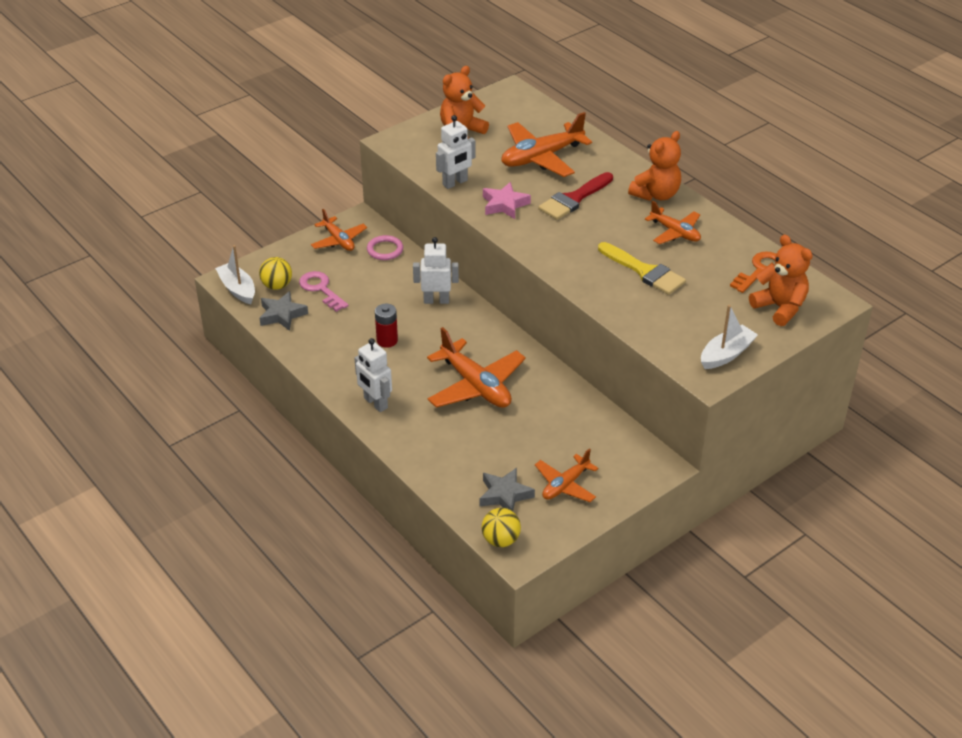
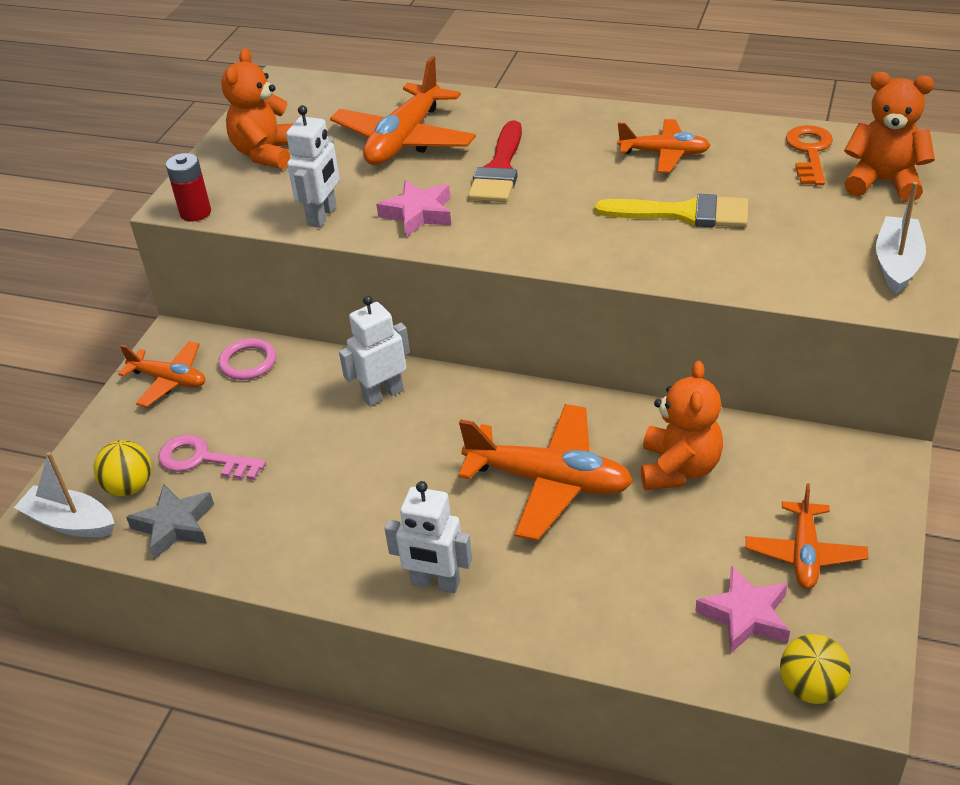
camera: 30 degrees left, 0 degrees up
red battery [375,304,398,348] -> red battery moved to [166,153,211,222]
grey star [479,468,535,511] -> pink star [695,565,790,654]
orange teddy bear [628,131,681,201] -> orange teddy bear moved to [641,361,723,490]

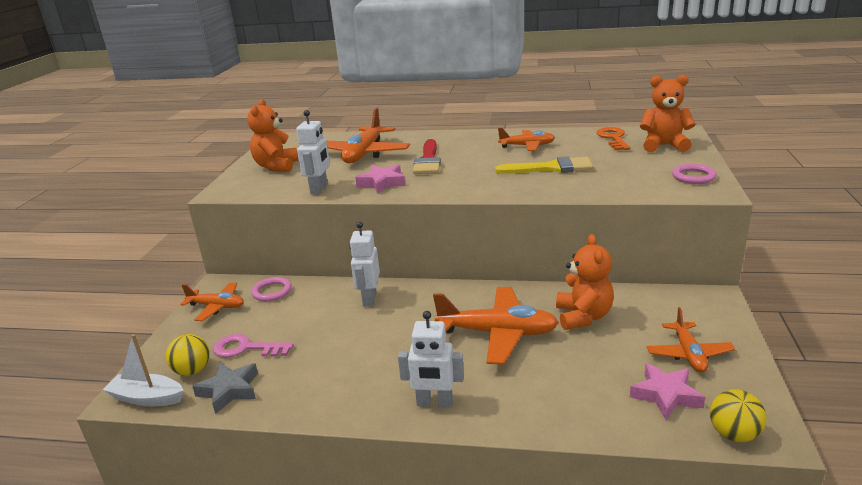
camera: 10 degrees left, 15 degrees down
red battery [166,153,211,222] -> none
white robot [339,295,410,407] -> white robot turned 45 degrees counterclockwise [350,222,380,306]
white boat [876,182,926,294] -> pink ring [672,164,717,184]

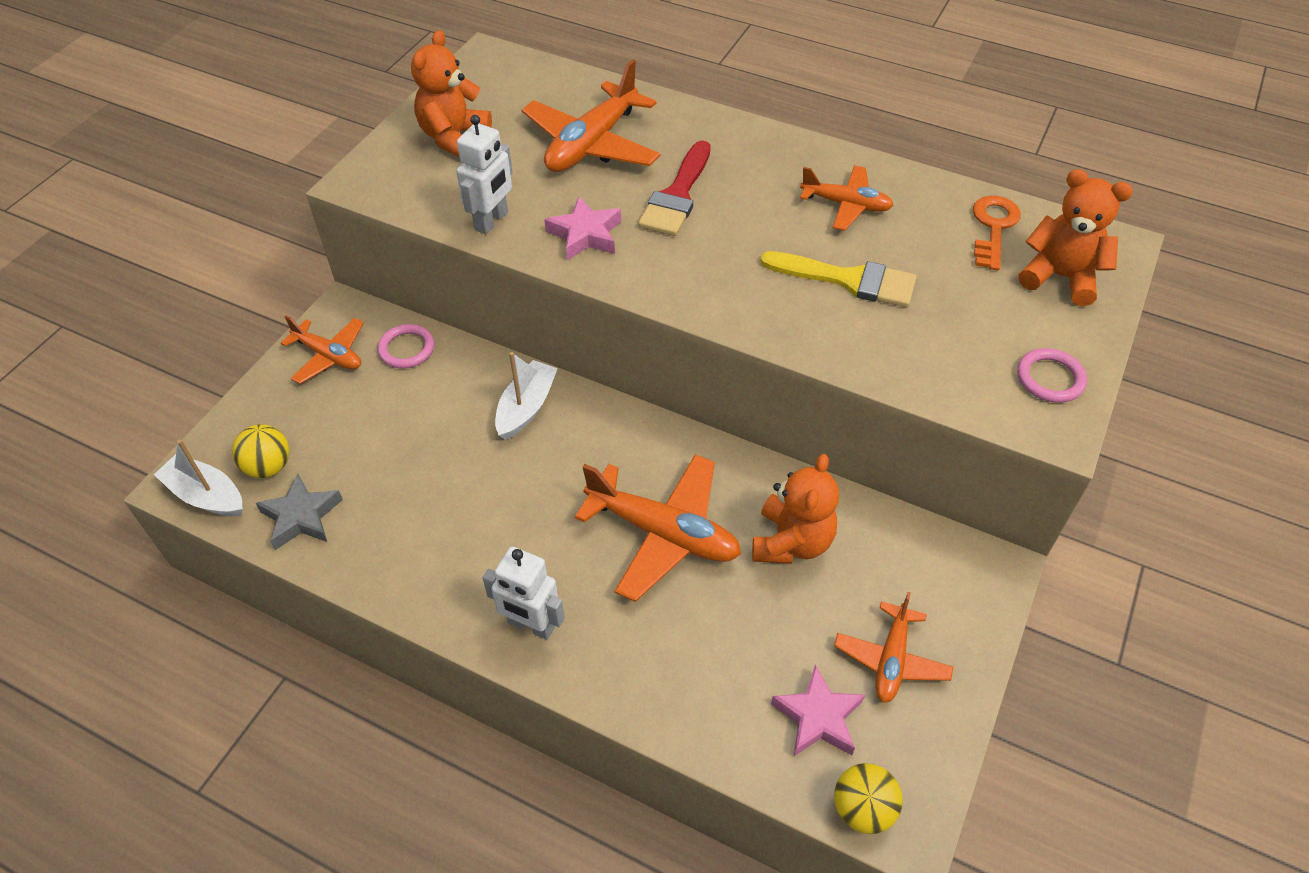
camera: 15 degrees right, 25 degrees up
pink key [213,334,294,357] -> none
white robot [350,222,380,306] -> white boat [495,352,558,440]

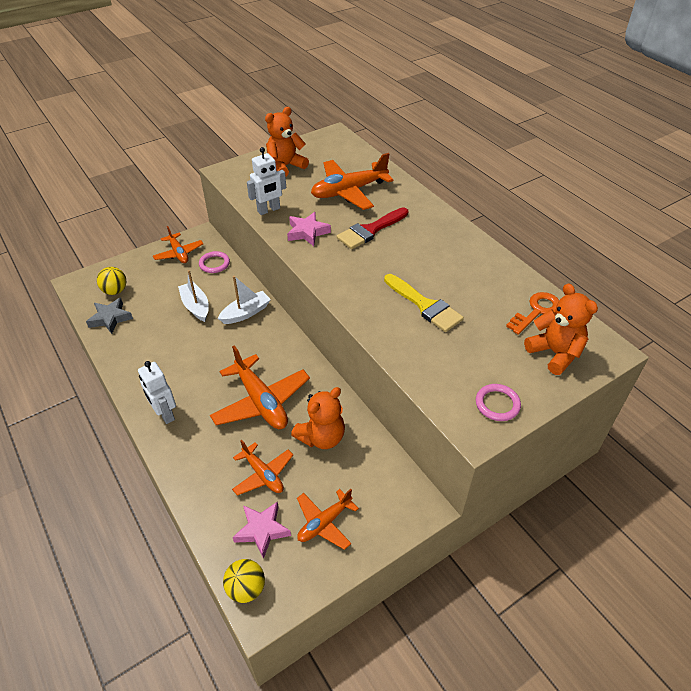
camera: 30 degrees right, 5 degrees down
white boat [154,439,243,516] -> white boat moved to [178,270,209,322]
orange plane [800,165,894,231] -> orange plane moved to [232,440,293,496]

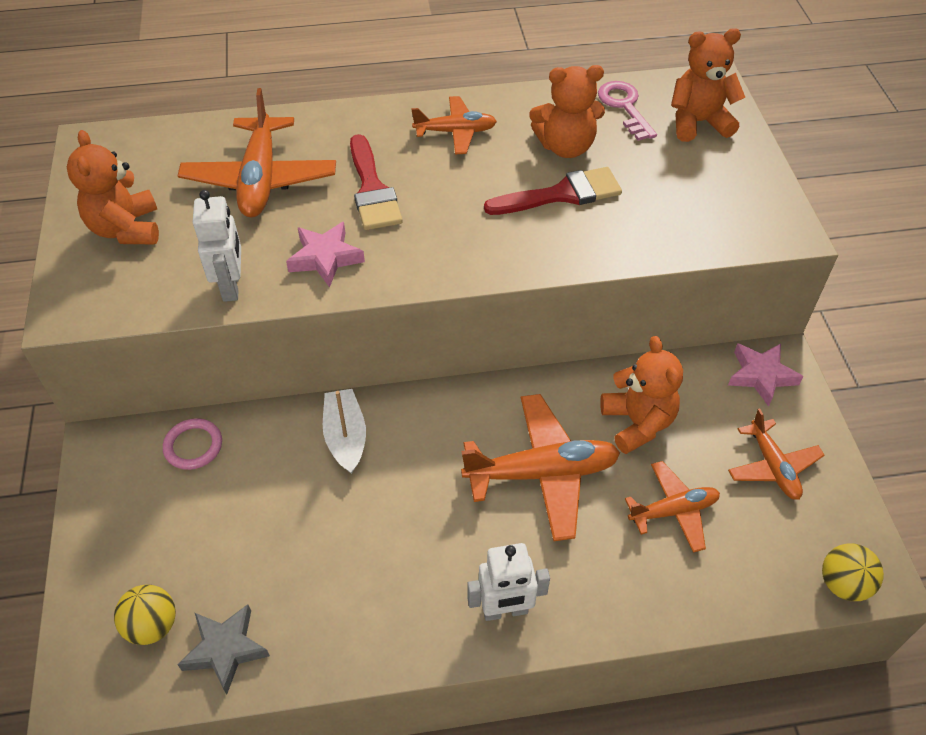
camera: 65 degrees left, 5 degrees up
orange plane [153,226,203,263] -> orange plane moved to [411,96,497,154]
white boat [178,270,209,322] -> none
pink star [233,501,291,559] -> pink star moved to [728,343,804,406]
yellow brush [384,274,464,332] -> red brush [484,167,622,215]
pink ring [476,384,521,421] -> none
orange key [506,292,559,335] -> pink key [598,81,657,141]
none -> orange teddy bear [529,65,605,158]

